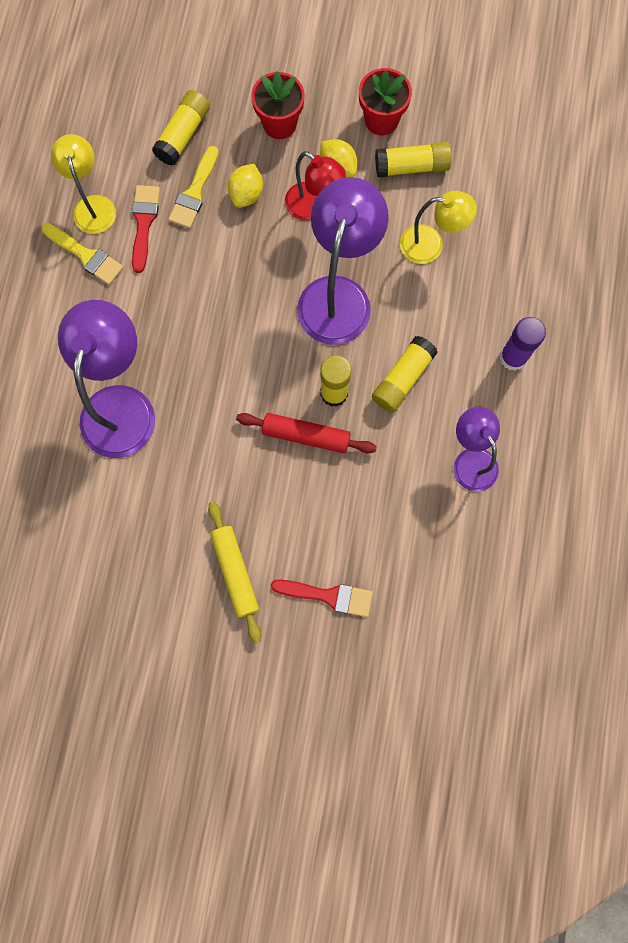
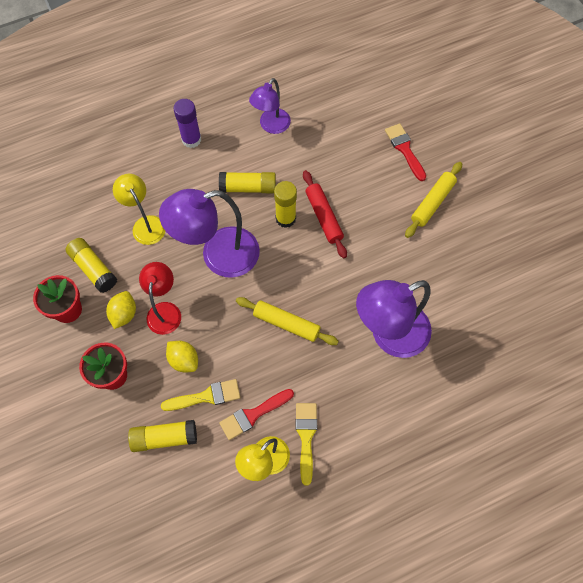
camera: 125 degrees left, 10 degrees down
yellow lemon [228,164,263,208] -> yellow lemon turned 60 degrees clockwise [166,341,198,372]
none -> yellow rolling pin [236,297,339,345]

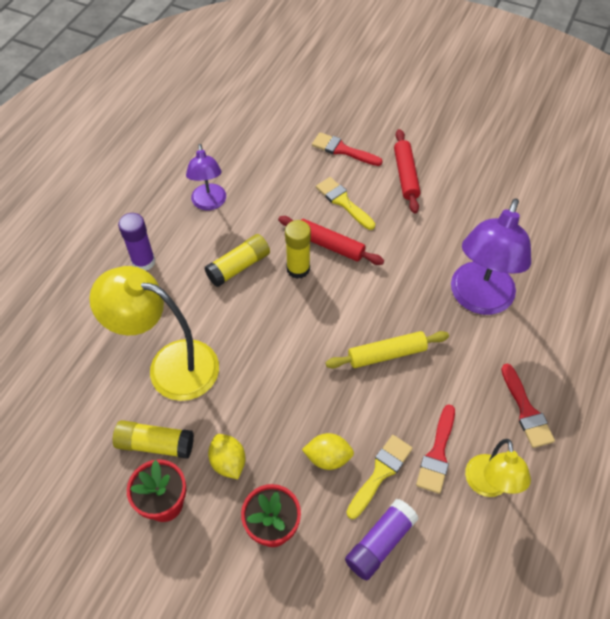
camera: 40 degrees left, 10 degrees down
yellow lamp [113,174,165,245] -> yellow lamp [89,266,219,401], size x1.69
yellow glue stick [128,420,197,452] -> purple glue stick [345,499,419,580]
red lamp [139,262,181,335] -> none
purple lamp [159,189,260,278] -> none
yellow brush [295,403,317,485] -> yellow brush moved to [316,177,375,230]
yellow rolling pin [405,162,462,238] -> red rolling pin [394,129,420,214]
none -> red brush [501,364,555,448]

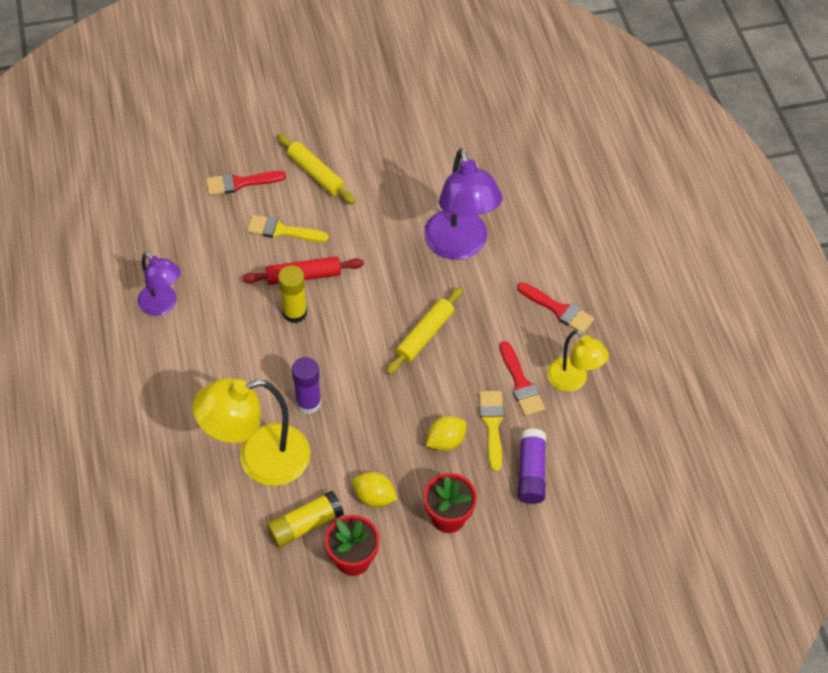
camera: 40 degrees left, 0 degrees up
purple glue stick [118,213,155,271] -> purple glue stick moved to [292,357,321,414]
yellow glue stick [204,234,270,287] -> none
red rolling pin [394,129,420,214] -> yellow rolling pin [277,134,355,205]

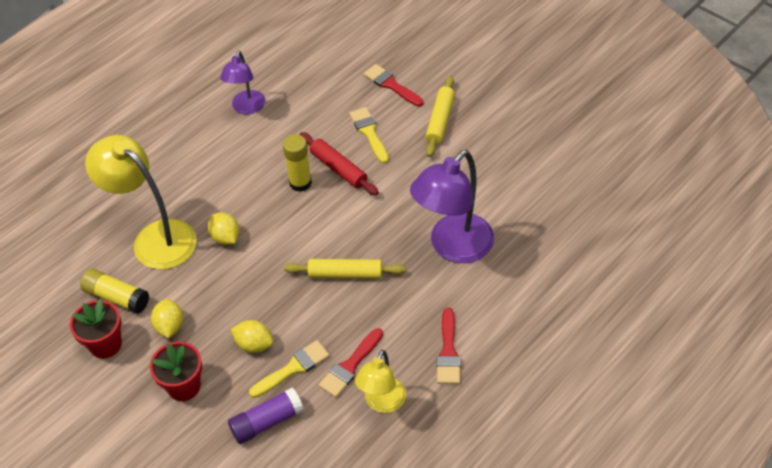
camera: 60 degrees right, 5 degrees down
purple glue stick [292,357,321,414] -> yellow lemon [208,212,240,245]

